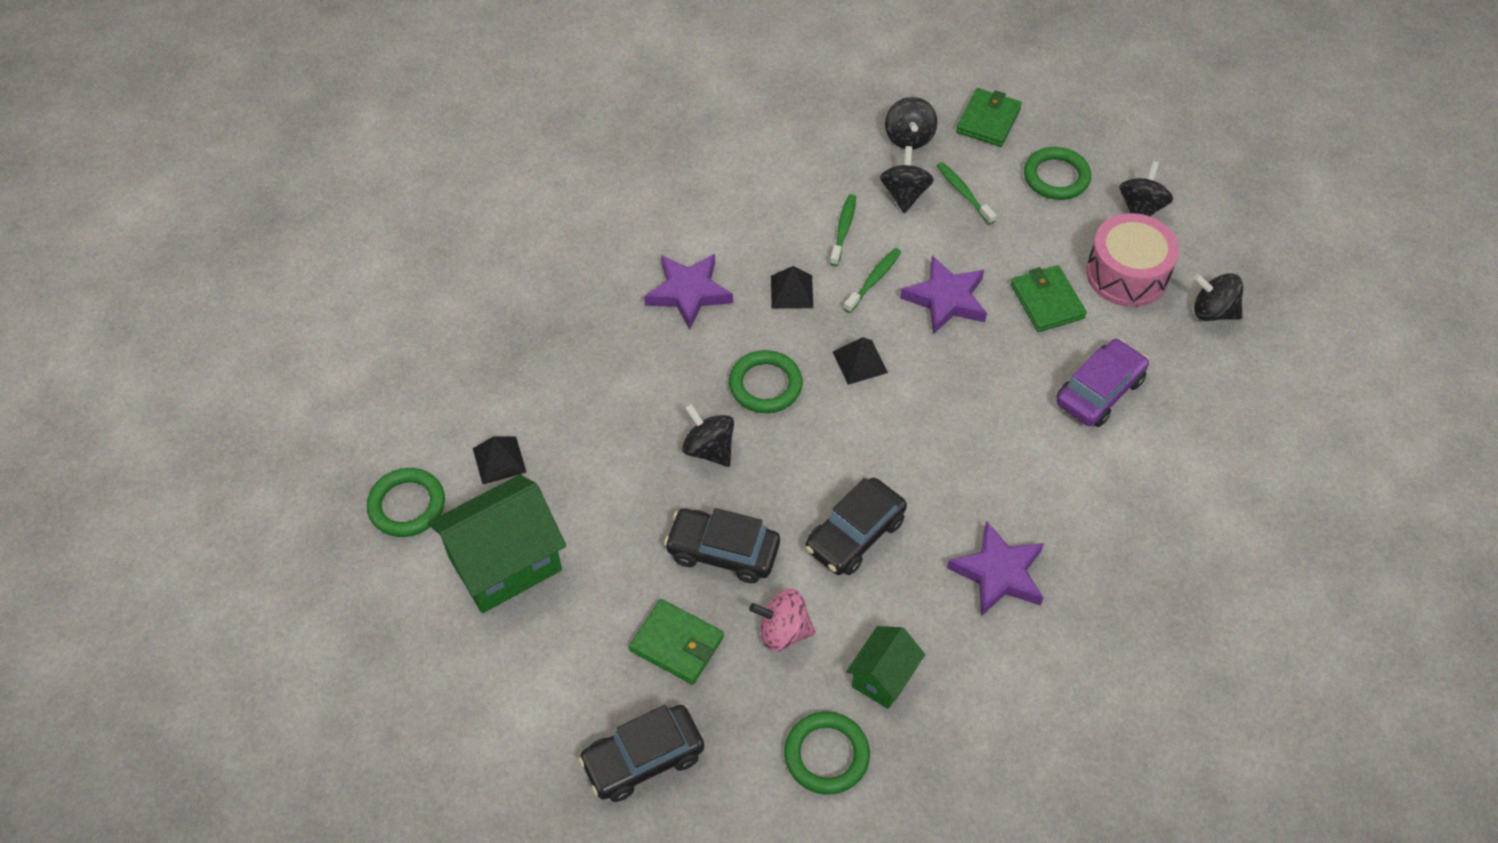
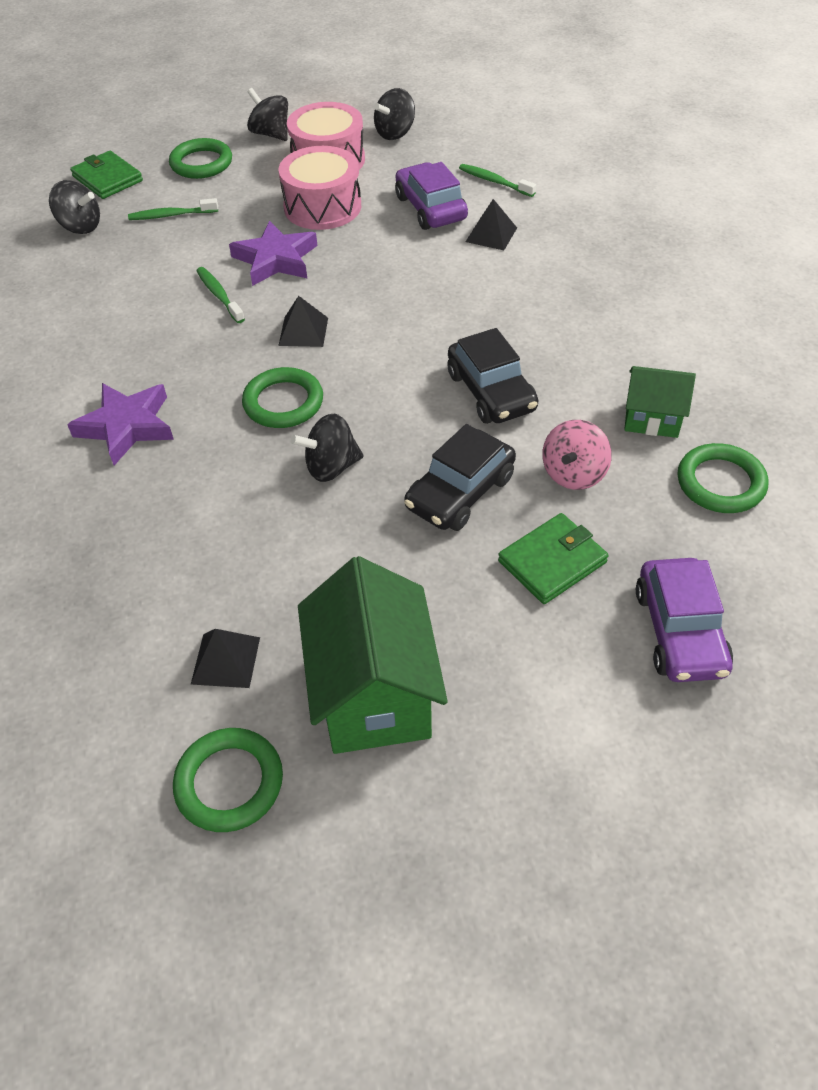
camera: 65 degrees left, 5 degrees down
black car [578,705,704,802] -> purple car [636,558,733,682]
black pyramid [771,266,813,309] -> black pyramid moved to [466,199,517,250]
green toothbrush [830,194,856,266] -> green toothbrush moved to [459,164,536,197]
green house [846,626,925,709] -> green house turned 45 degrees counterclockwise [624,366,696,438]
black spinning top [880,146,934,213] -> none
purple star [947,521,1044,616] -> none
green wallet [1011,265,1087,332] -> pink drum [279,146,361,230]

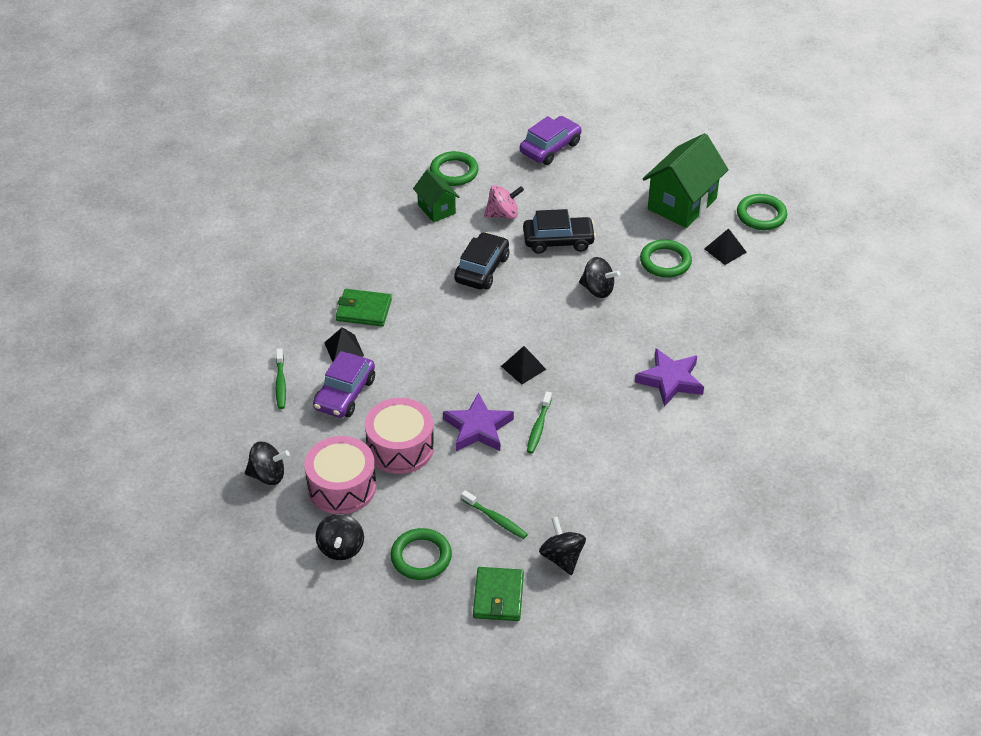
camera: 135 degrees left, 5 degrees down
green ring [242,367,323,428] -> green ring moved to [640,239,692,278]
green wallet [498,513,609,604] -> green wallet moved to [336,289,392,326]

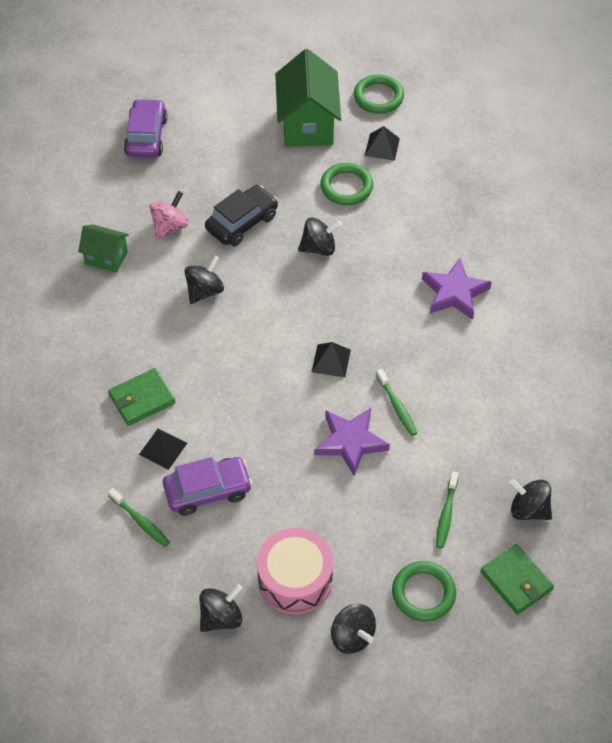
camera: 40 degrees left, 10 degrees up
purple car [313,351,375,418] -> purple car turned 90 degrees counterclockwise [163,457,252,516]
pink drum [365,398,434,474] -> none
green ring [430,151,479,186] -> none
black car [454,232,509,290] -> black spinning top [184,256,224,304]
green toothbrush [461,490,528,539] -> green toothbrush turned 105 degrees clockwise [436,471,458,549]

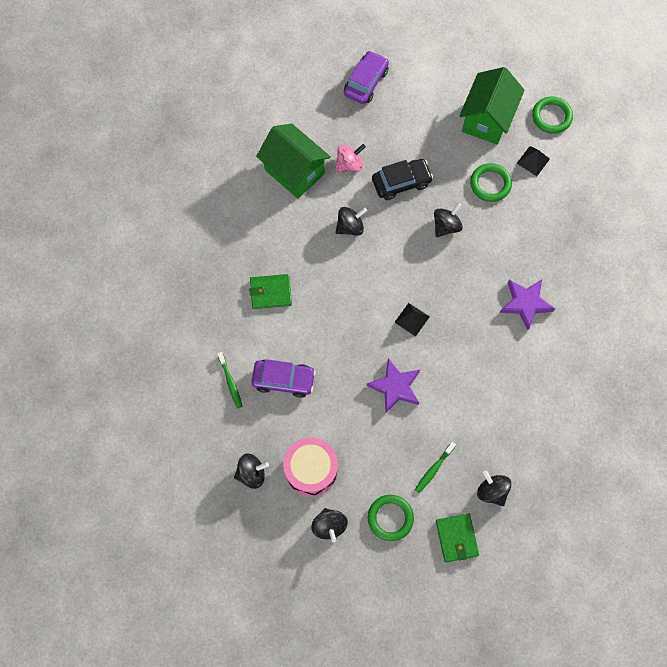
camera: 25 degrees right, 15 degrees up
green house [78,225,129,273] -> green house [256,124,331,199], size x1.80
black pyramid [139,428,187,470] -> none
black spinning top [298,217,342,256] -> black spinning top turned 60 degrees counterclockwise [434,203,463,237]
green toothbrush [376,369,417,436] -> none

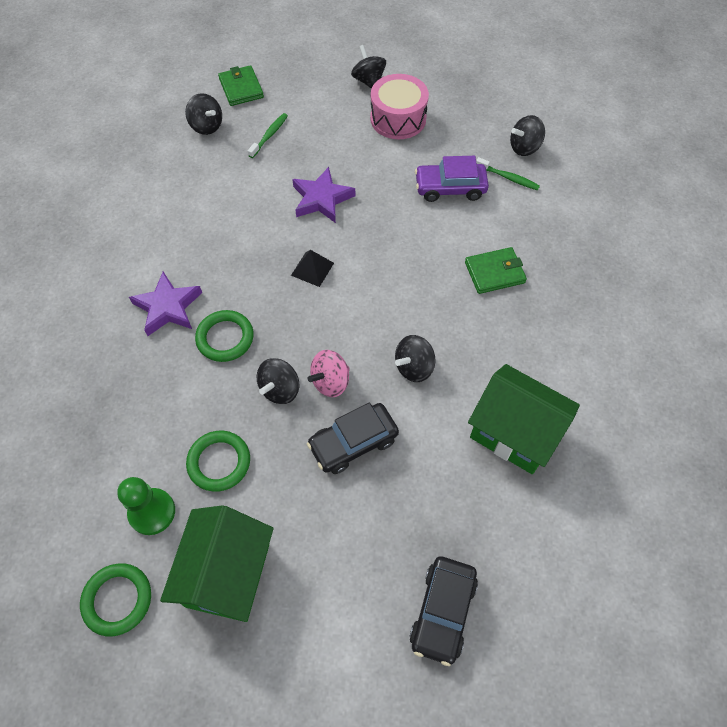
camera: 170 degrees right, 10 degrees down
green toothbrush [218,352,243,408] -> green toothbrush turned 150 degrees clockwise [476,157,540,190]
black spinning top [234,453,269,489] -> black spinning top moved to [510,115,545,156]
pink spinning top [335,144,366,172] -> pink spinning top moved to [308,350,350,397]
purple car [344,50,389,104] -> black car [410,557,478,666]
green ring [368,495,414,541] -> green ring moved to [195,310,254,362]
black pyramid [517,146,550,176] -> green pawn [117,477,175,535]

